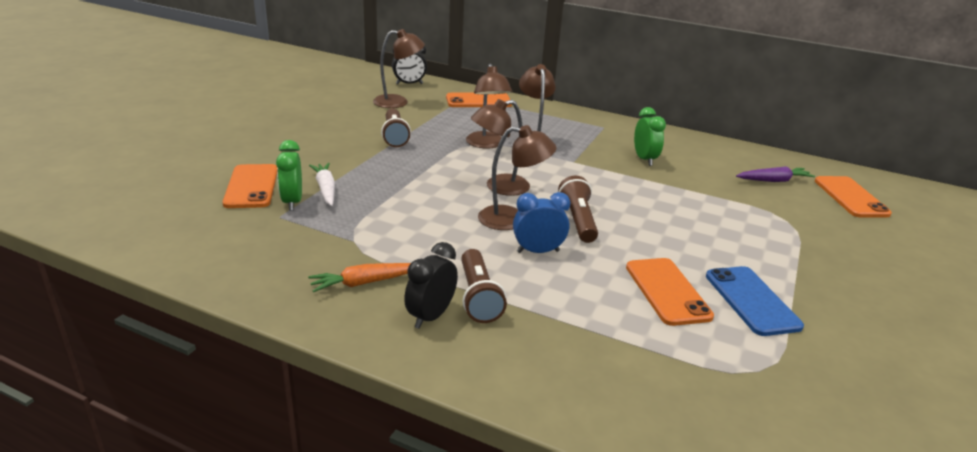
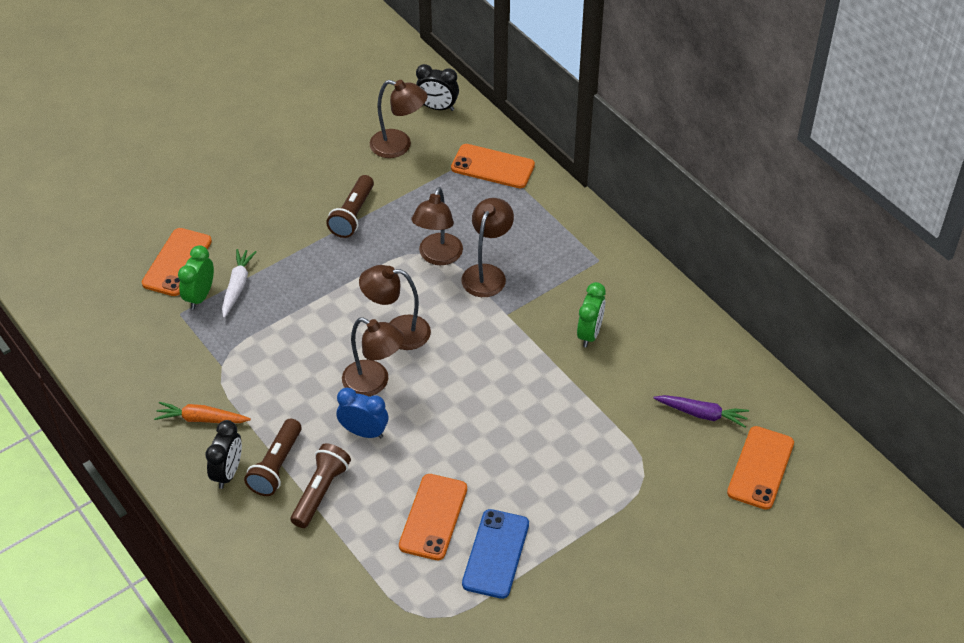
camera: 30 degrees right, 20 degrees up
black clock [404,242,458,329] -> black clock turned 135 degrees clockwise [205,420,242,489]
brown flashlight [558,176,598,243] -> brown flashlight moved to [291,443,351,528]

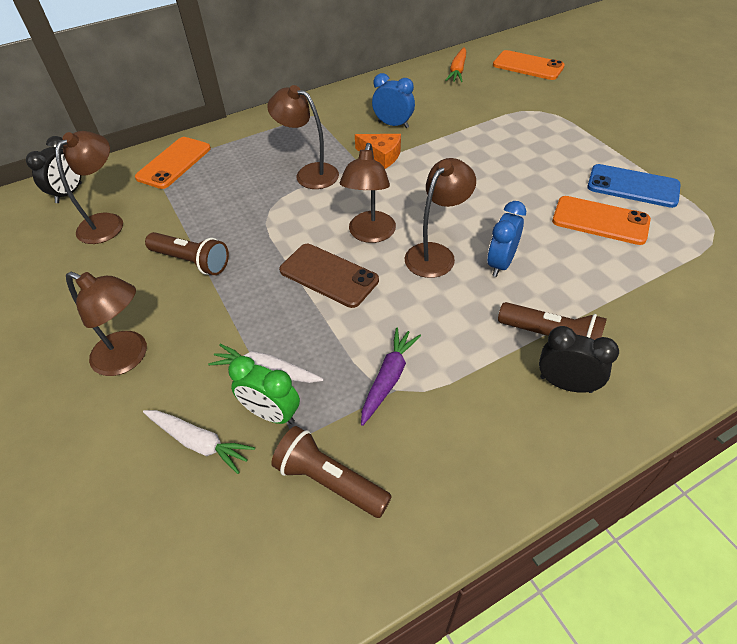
camera: 80 degrees left, 0 degrees up
orange phone [142,228,212,296] -> white carrot [143,410,255,474]
orange carrot [154,402,251,423] -> orange carrot moved to [445,47,466,82]
brown flashlight [291,443,351,528] -> brown flashlight moved to [271,426,392,518]
brown lamp [411,187,463,265] -> brown lamp moved to [66,272,147,376]
green clock [577,282,606,347] -> blue clock [372,73,415,128]
purple carrot [653,395,749,428] -> purple carrot moved to [361,327,421,426]
none -> brown phone [279,244,379,308]
none -> orange cheese [355,134,401,169]

